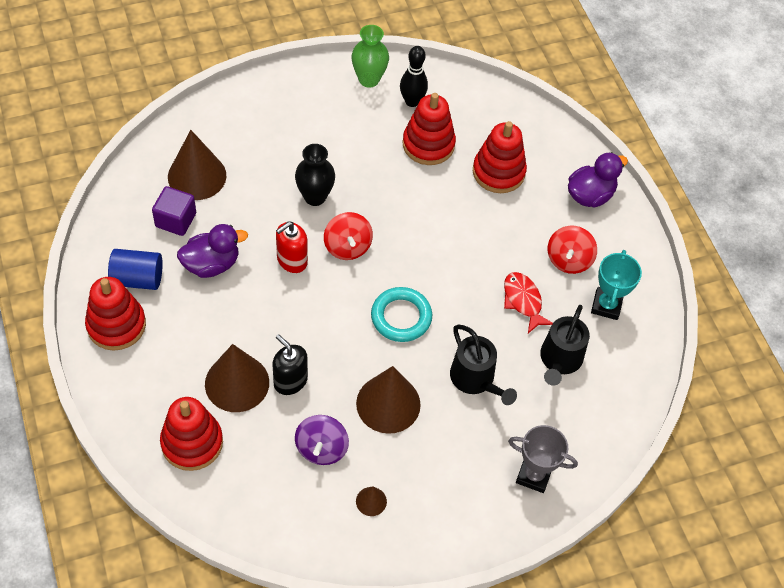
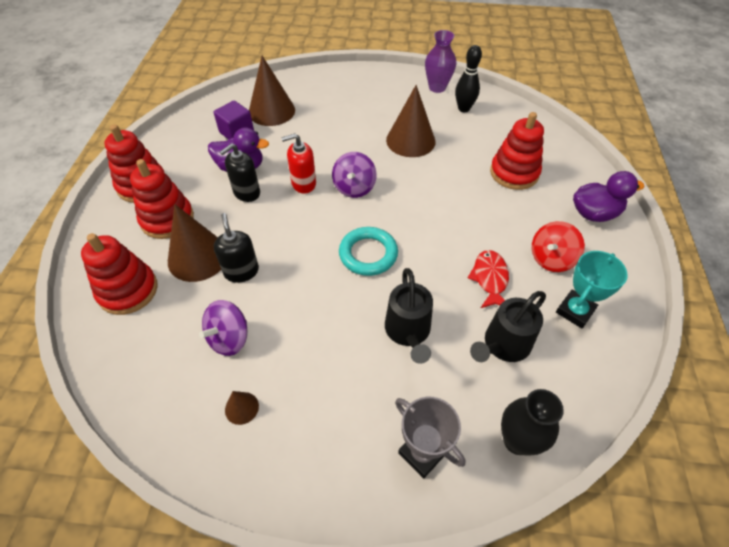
camera: 30 degrees right, 5 degrees down
blue cylinder [108,249,163,290] -> none
black vase [295,144,335,206] -> black vase moved to [501,389,564,456]
red spinning top [324,212,373,260] -> purple spinning top [332,152,377,198]
green vase [352,25,389,88] -> purple vase [425,30,456,93]
brown cone [356,366,421,434] -> brown cone moved to [386,85,435,157]
red stacking toy [403,93,456,165] -> red stacking toy moved to [130,159,194,239]
none -> black soap dispenser [220,143,260,202]

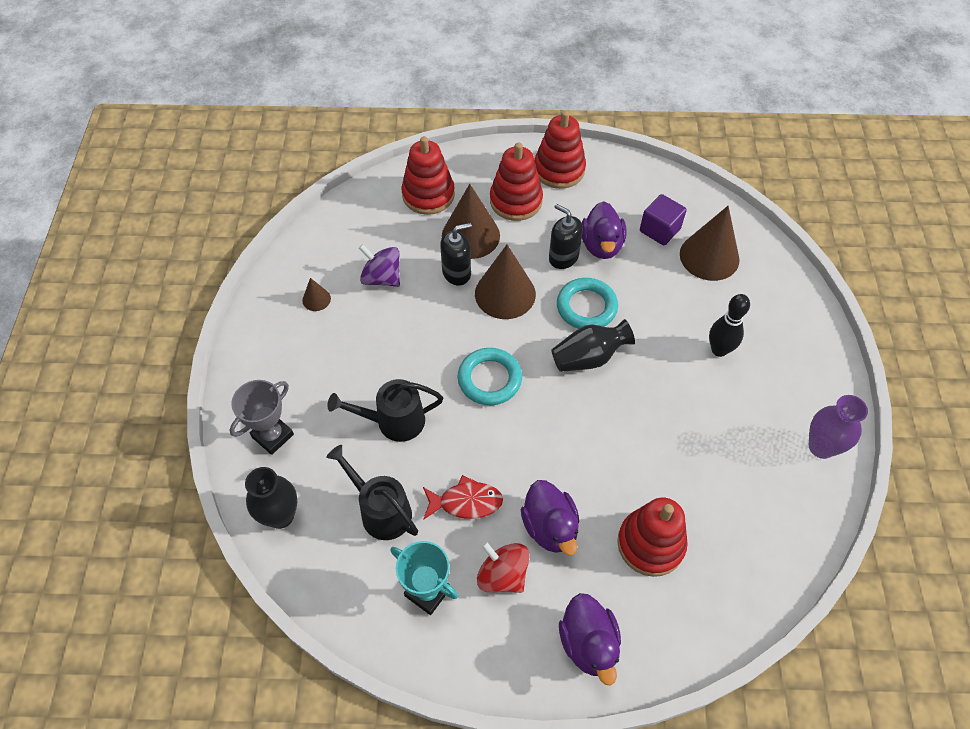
camera: 85 degrees right, 5 degrees up
red soap dispenser [281,134,316,194] -> turquoise ring [557,278,618,329]
purple spinning top [332,152,377,198] -> black vase [551,319,635,372]
brown cone [386,85,435,157] -> brown cone moved to [475,245,536,319]
black bowling pin [455,45,482,112] -> black bowling pin moved to [709,294,750,357]
none -> purple duck [521,480,579,555]

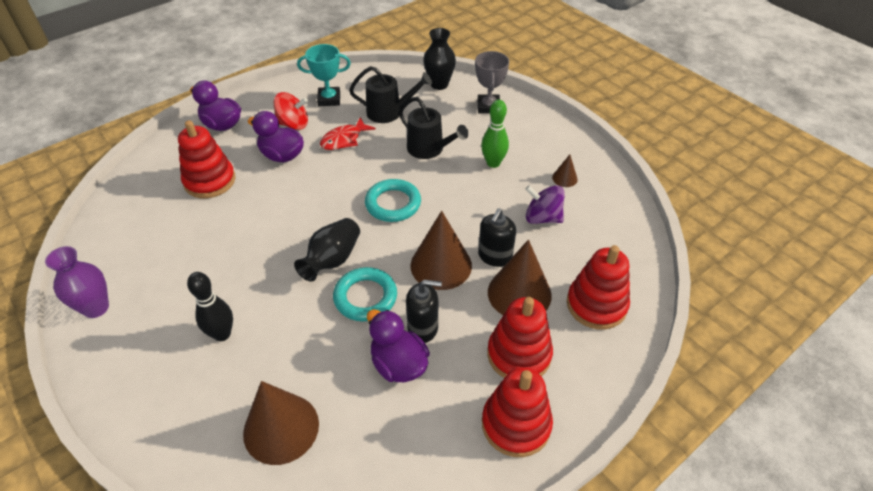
camera: 140 degrees right, 10 degrees down
black watering can [327,379,443,442] -> black watering can turned 90 degrees clockwise [399,97,468,159]
purple spinning top [359,244,400,287] -> purple spinning top turned 150 degrees counterclockwise [525,185,565,224]
purple cube [640,194,687,245] -> none
none -> green bowling pin [481,100,509,168]

